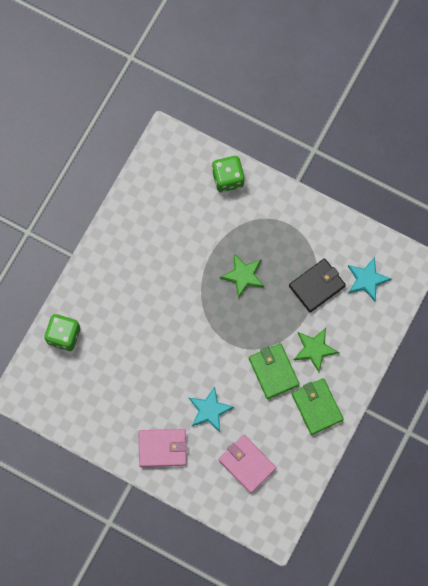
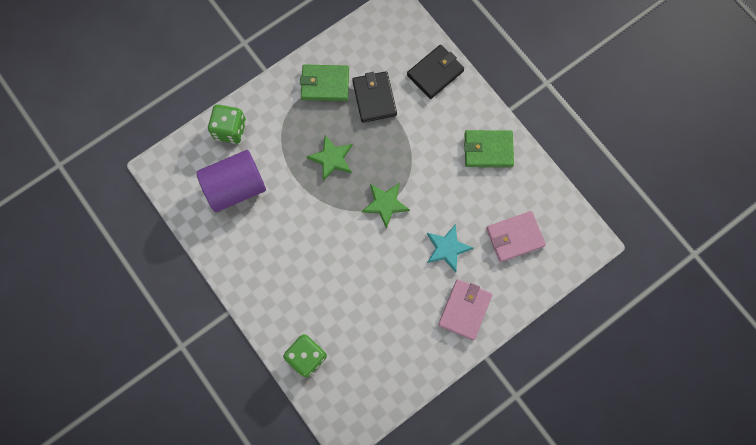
camera: 65 degrees left, 0 degrees up
green wallet [249,343,299,399] -> green wallet moved to [300,64,349,101]
green star [294,328,339,372] -> green star moved to [362,183,410,229]
turquoise star [348,257,391,301] -> none
none -> purple cylinder [196,150,266,212]
none -> black wallet [407,45,464,99]

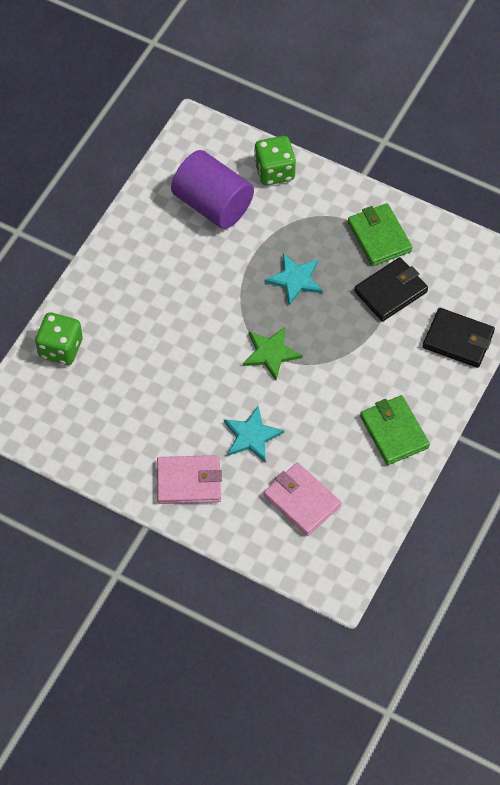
camera: 65 degrees right, 15 degrees down
green star [307,135,353,181] -> turquoise star [265,254,323,305]

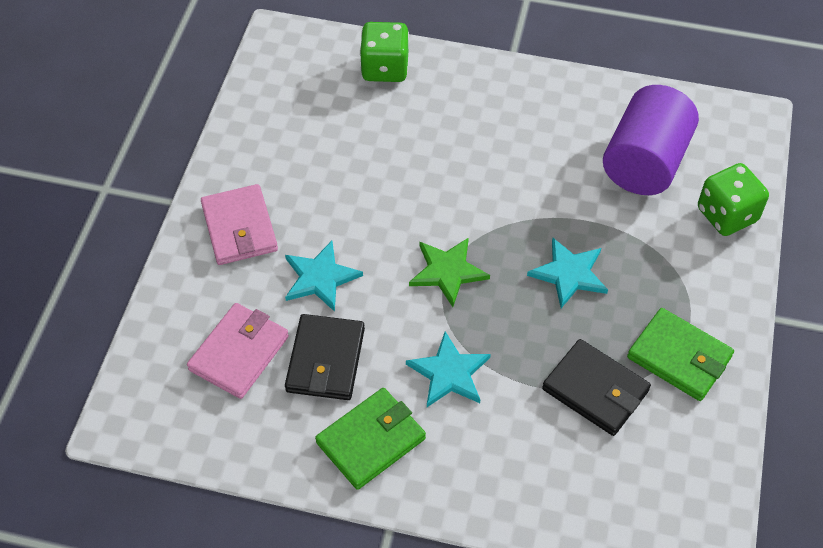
camera: 75 degrees right, 5 degrees down
green wallet [348,203,412,266] -> green wallet turned 75 degrees clockwise [627,308,734,401]
black wallet [423,308,495,368] -> black wallet moved to [285,314,365,400]
none -> turquoise star [406,331,491,407]

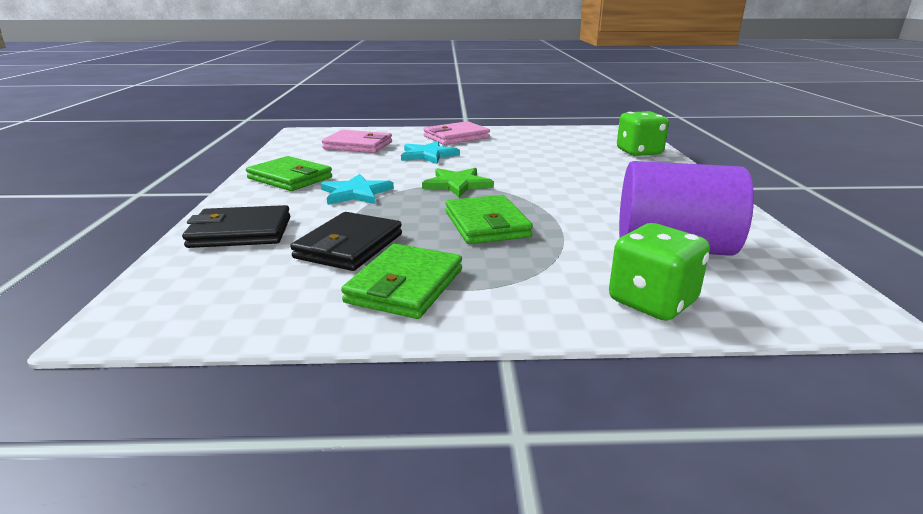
camera: 75 degrees right, 30 degrees down
black wallet [285,314,365,400] -> black wallet moved to [182,205,290,248]
turquoise star [527,238,608,308] -> green wallet [446,195,533,244]

